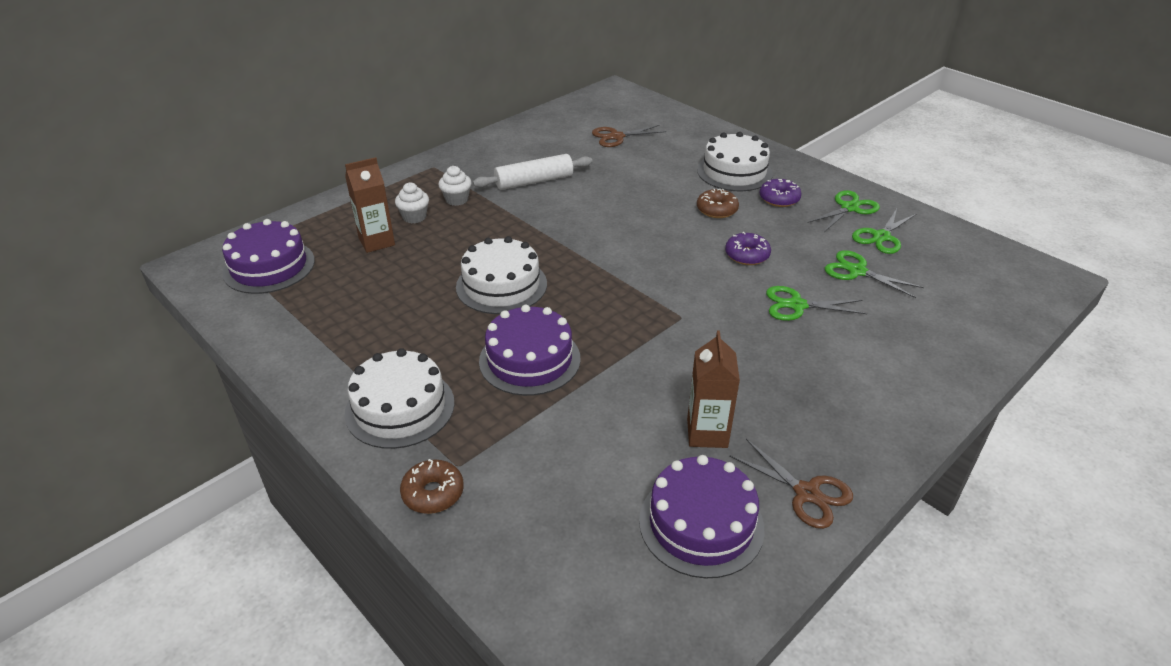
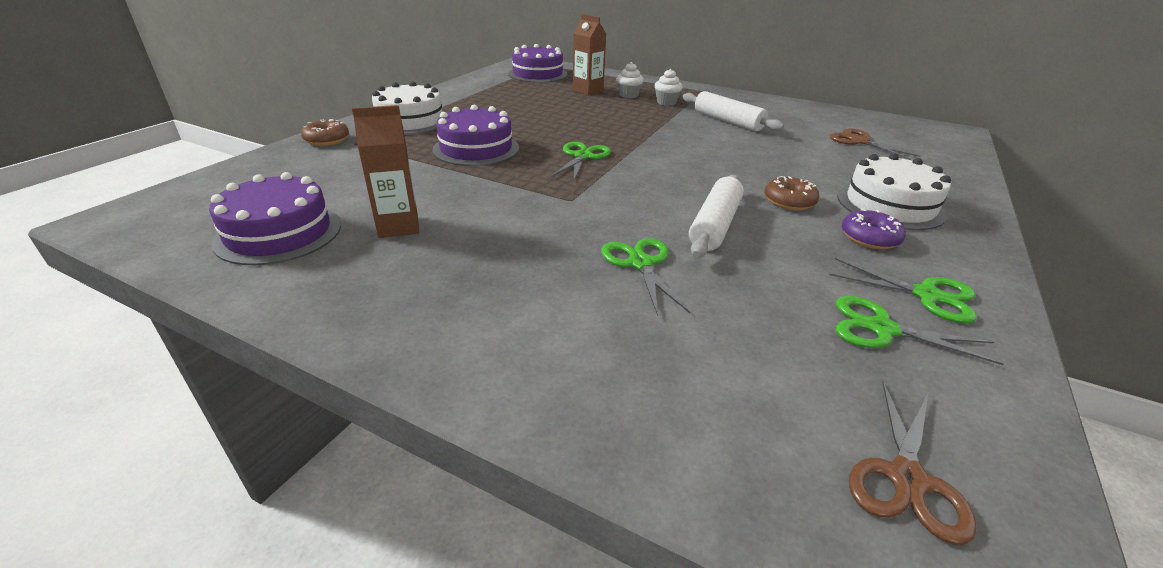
camera: 70 degrees right, 5 degrees down
white cake [456,236,547,314] -> none
purple donut [725,232,771,265] -> white rolling pin [689,175,744,258]
brown scissors [729,439,853,529] -> brown scissors moved to [849,381,977,545]
green scissors [825,250,924,298] -> green scissors moved to [551,142,611,180]

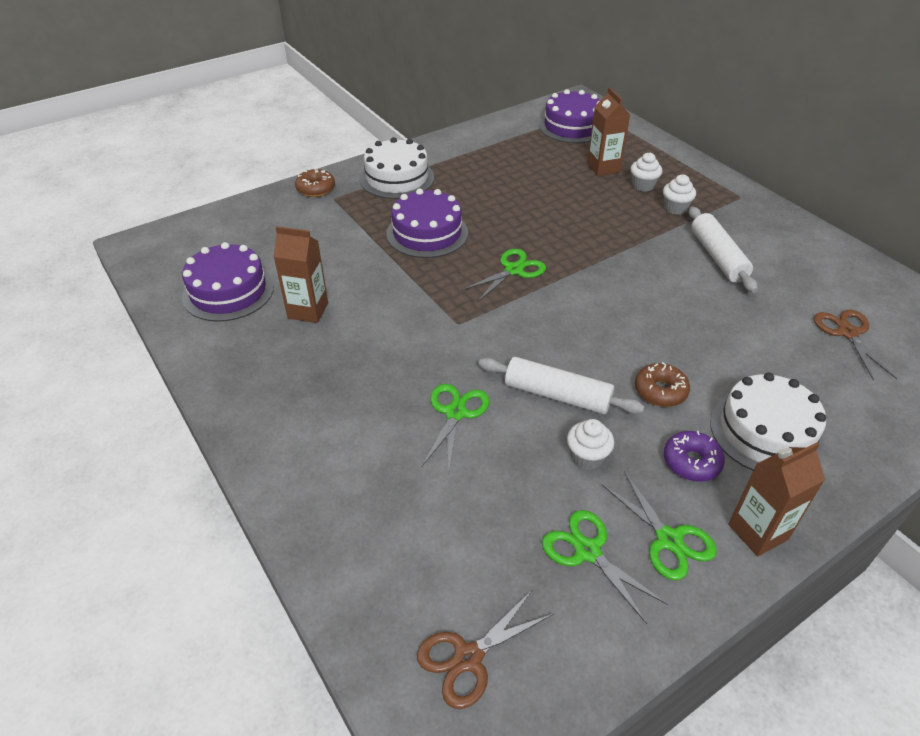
camera: 30 degrees right, 10 degrees up
white rolling pin [689,175,744,258] -> white rolling pin turned 60 degrees clockwise [478,357,644,414]
none -> white cupcake [567,419,614,470]
none -> brown carton [728,442,825,556]

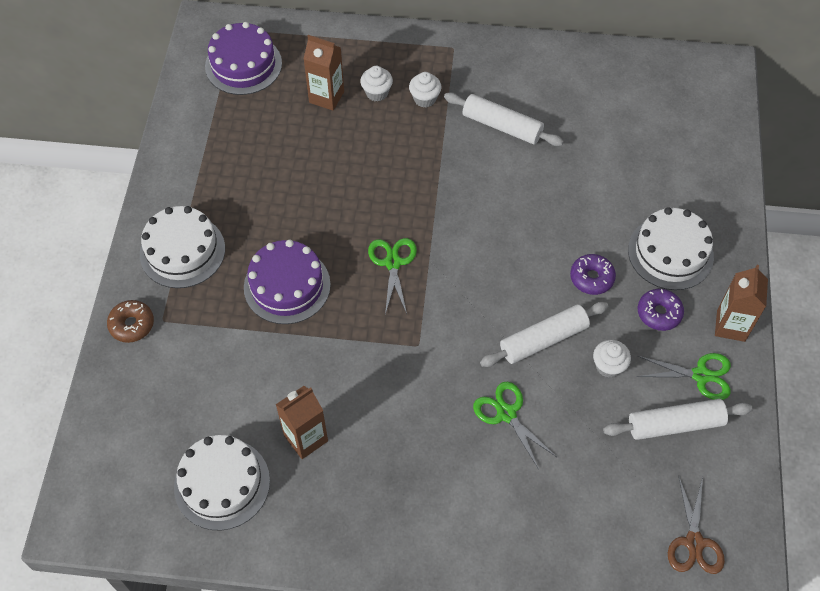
camera: 50 degrees left, 15 degrees up
purple cake [182,242,274,322] -> white cake [174,435,270,530]
green scissors [542,510,668,624] -> white rolling pin [603,399,753,440]
brown donut [635,362,690,407] -> purple donut [570,254,616,295]
brown scissors [814,309,897,381] -> none

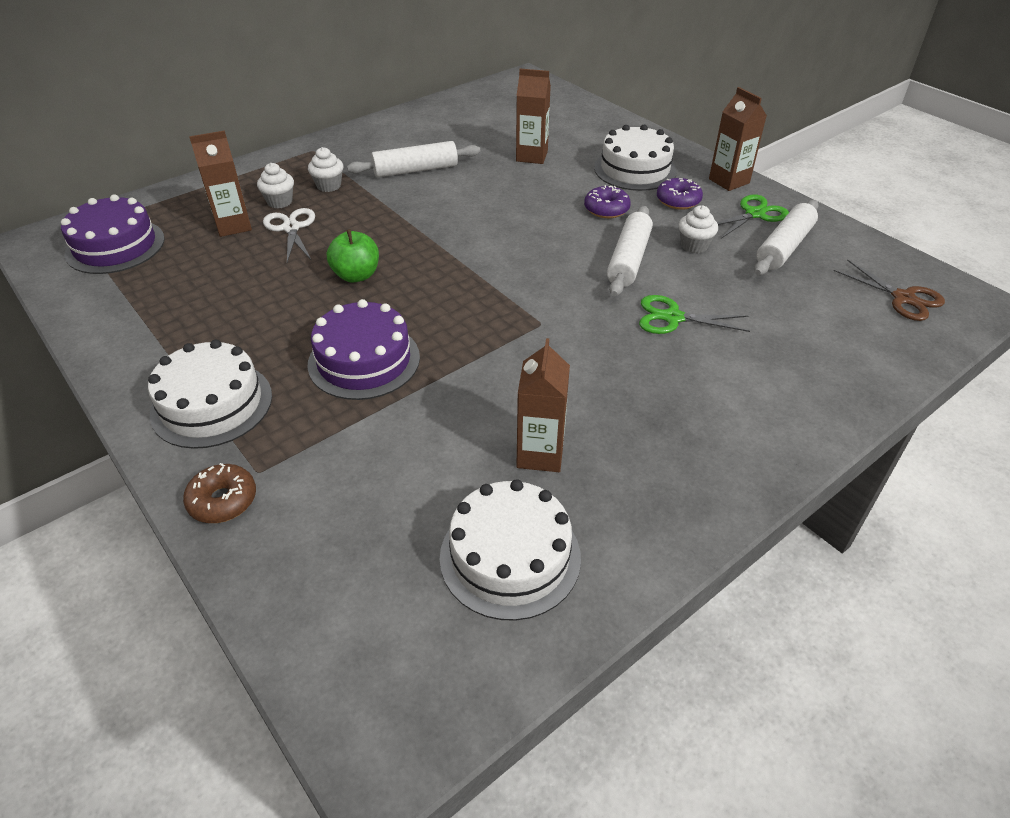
camera: 45 degrees left, 15 degrees down
green scissors [368,238,417,315] -> none
none -> white scissors [263,208,315,262]
none -> green apple [327,229,379,283]
none -> brown carton [516,69,551,164]

